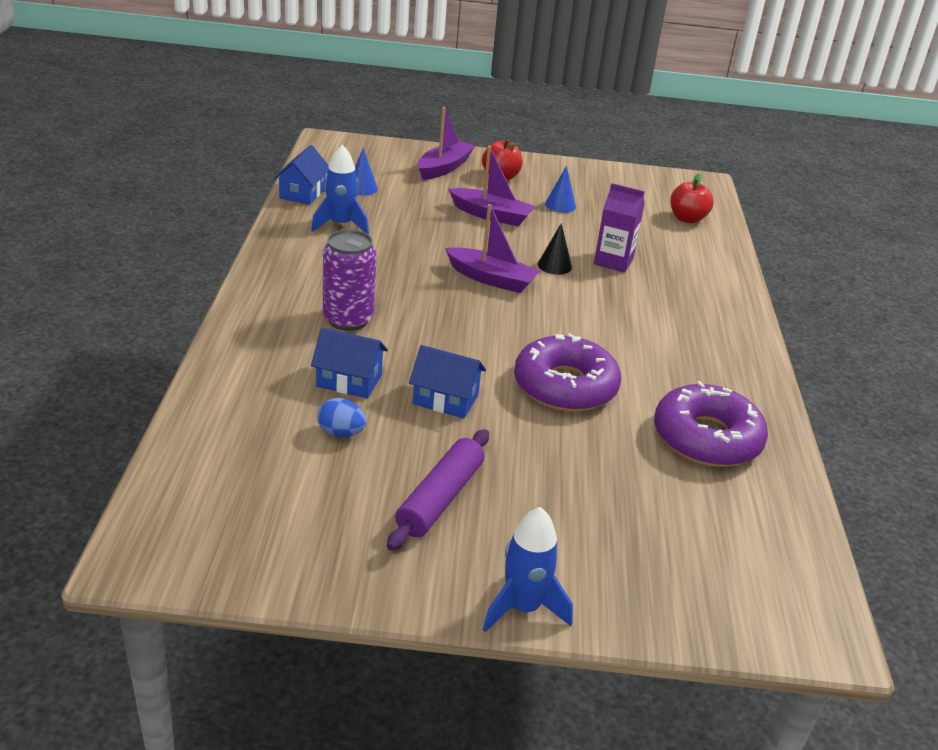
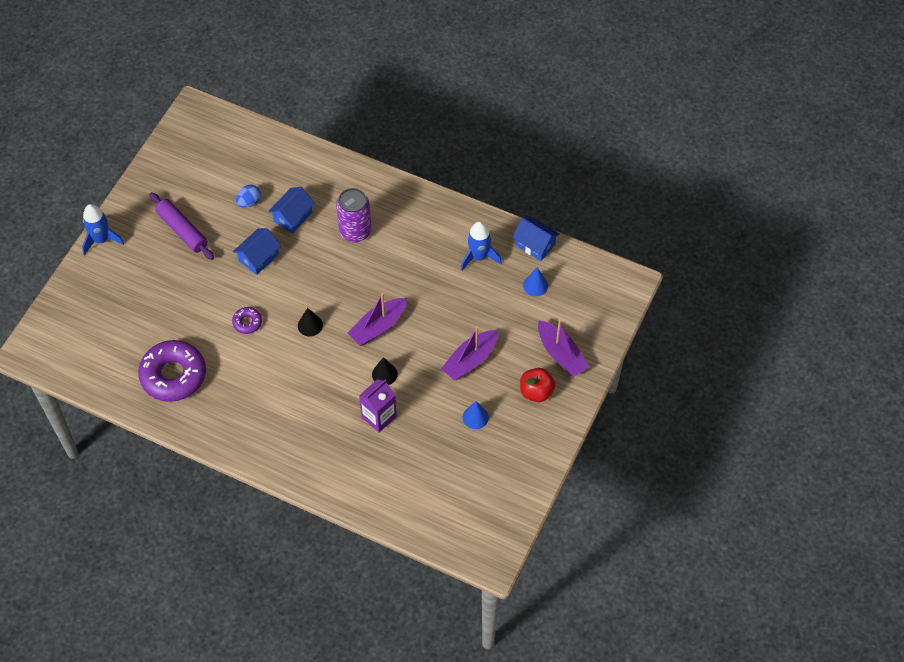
camera: 115 degrees right, 25 degrees up
purple donut [514,333,621,412] -> purple donut [232,307,262,334], size x0.45
red apple [670,173,714,224] -> none
none -> black cone [298,308,323,337]

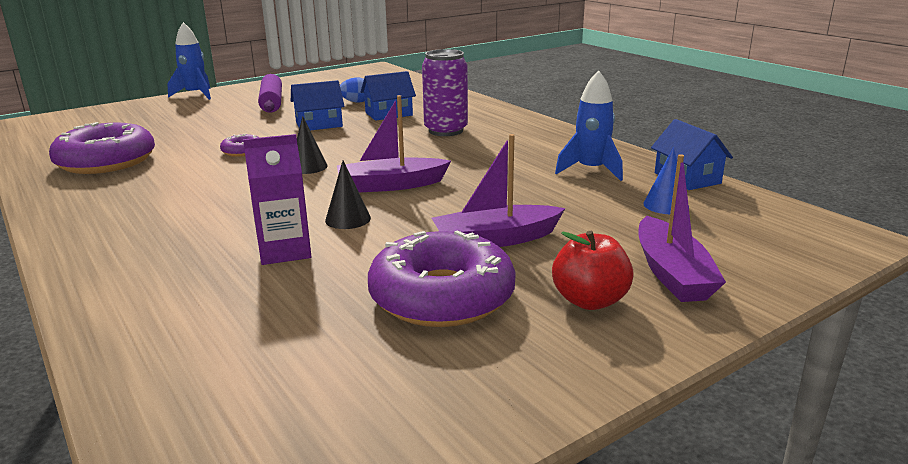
camera: 30 degrees right, 35 degrees down
blue cone [463,401,489,429] -> purple donut [368,231,516,327]

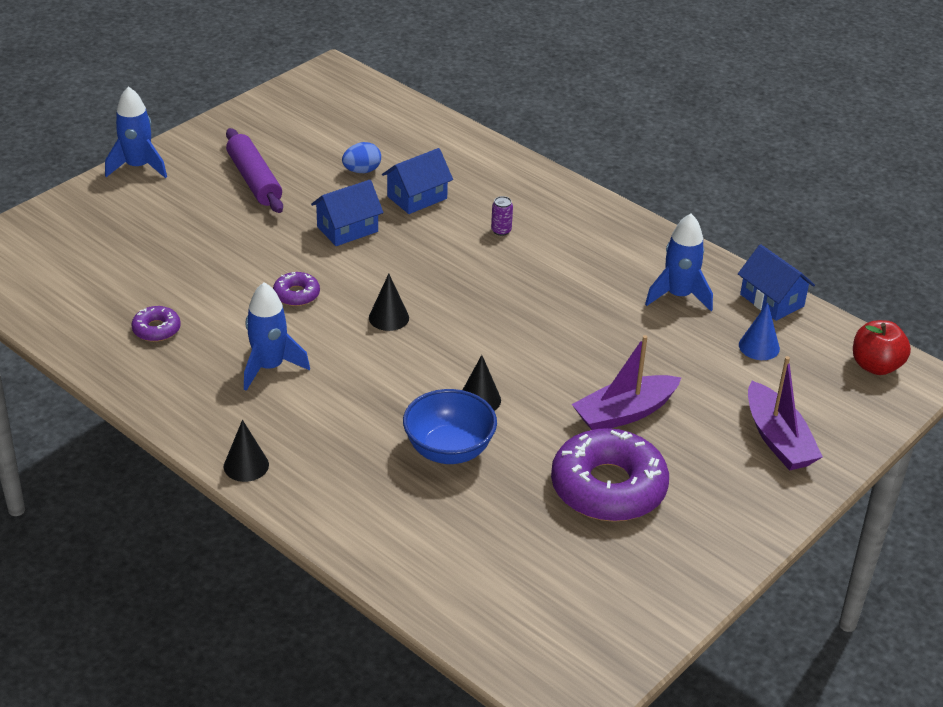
camera: 15 degrees left, 15 degrees up
purple donut [49,122,155,174] -> purple donut [131,306,181,342], size x0.45
purple carton [243,134,312,265] -> blue bowl [403,389,497,464]
purple boat [337,95,451,192] -> none
purple can [422,49,468,136] -> purple can [491,196,513,236], size x0.41
red apple [552,231,634,310] -> red apple moved to [853,320,911,375]
none -> black cone [224,420,269,482]
none -> blue rocket [244,282,310,391]

